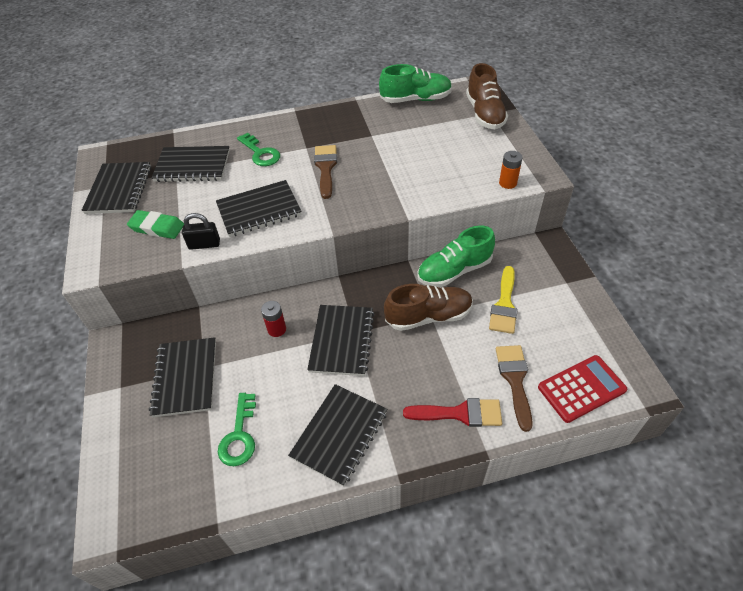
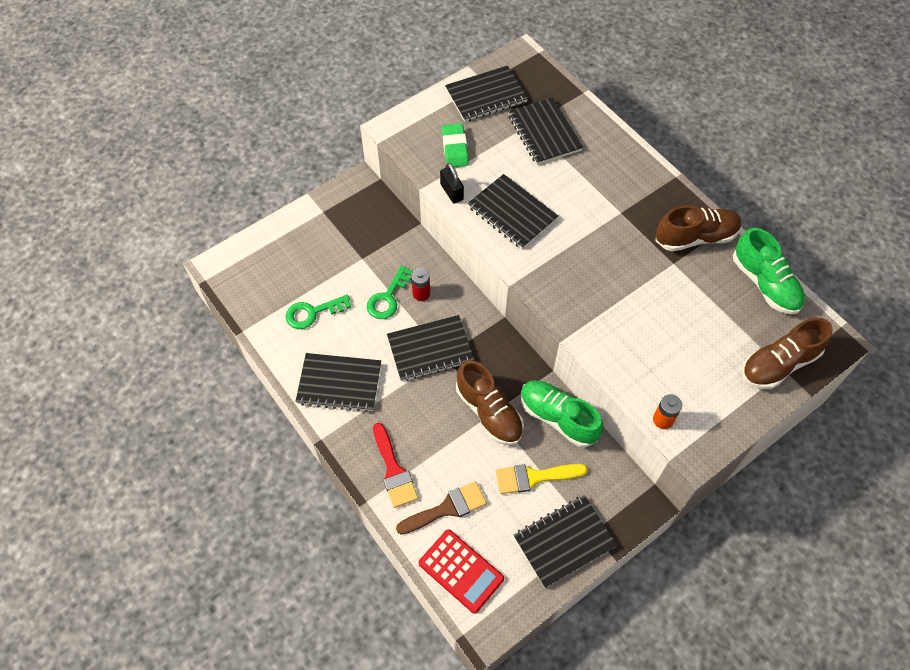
camera: 65 degrees right, 10 degrees up
black notebook [149,337,216,417] -> black notebook moved to [514,495,617,588]
green key [237,133,280,166] -> green key moved to [367,265,413,319]
brown brush [314,145,337,199] -> none
none -> brown shoe [656,205,742,251]

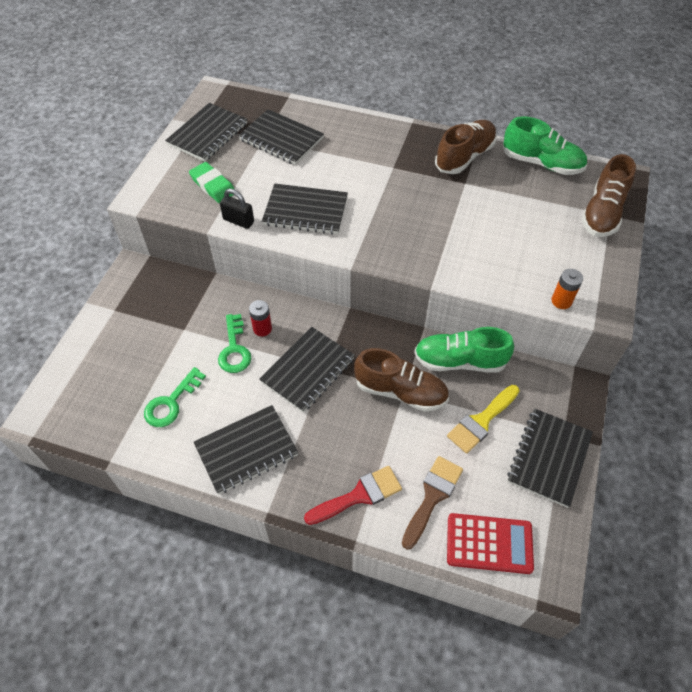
camera: 35 degrees left, 5 degrees down
red brush [373,423,418,508] -> red brush turned 60 degrees counterclockwise [304,466,402,525]

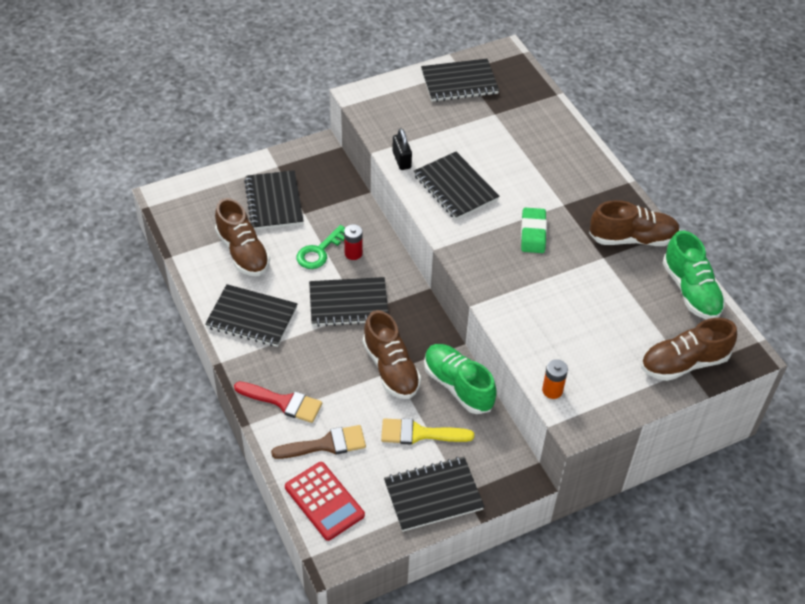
camera: 45 degrees right, 5 degrees down
green key [144,367,206,427] -> brown shoe [215,198,270,276]
green eraser [189,162,234,203] -> green eraser moved to [521,208,547,253]
black notebook [238,109,324,165] -> black notebook moved to [244,170,303,230]

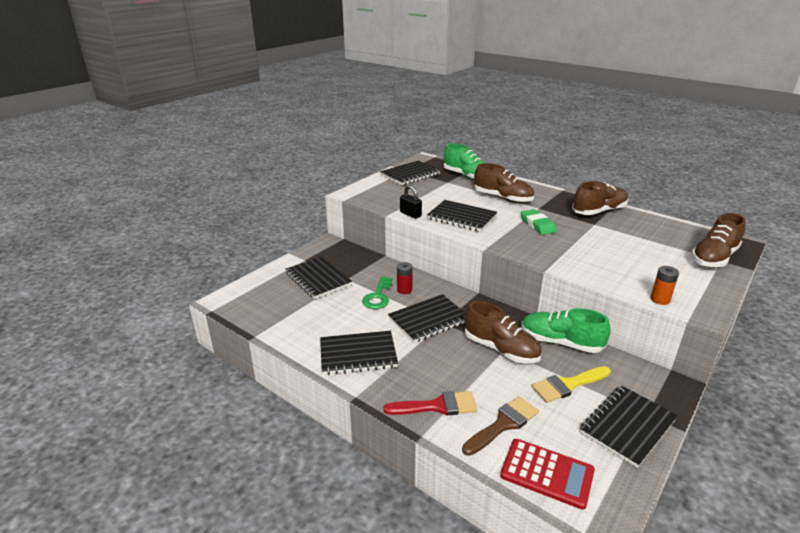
camera: 25 degrees left, 20 degrees down
brown shoe [215,198,270,276] -> brown shoe moved to [474,163,534,203]
green shoe [663,231,725,320] -> green shoe moved to [443,143,486,180]

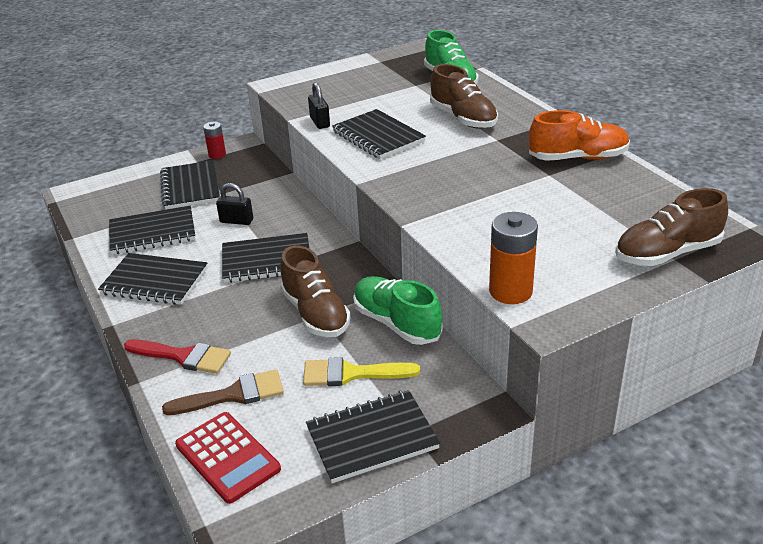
camera: 25 degrees right, 5 degrees up
green key [362,276,392,309] -> black padlock [216,183,253,225]
black notebook [380,161,441,185] -> black notebook moved to [109,206,196,255]
red battery [397,262,413,294] -> red battery moved to [203,122,226,159]
green eraser [521,209,557,235] -> none
brown shoe [572,181,628,215] -> orange shoe [529,110,630,161]
orange battery [651,266,679,305] -> orange battery [489,212,538,304], size x1.64

